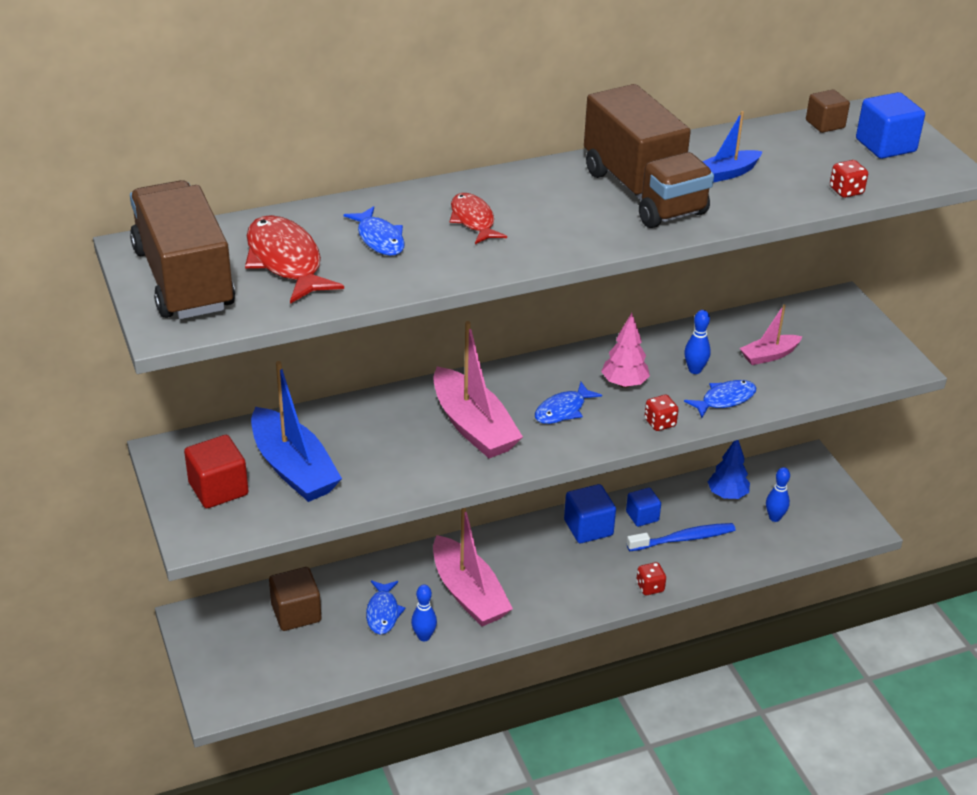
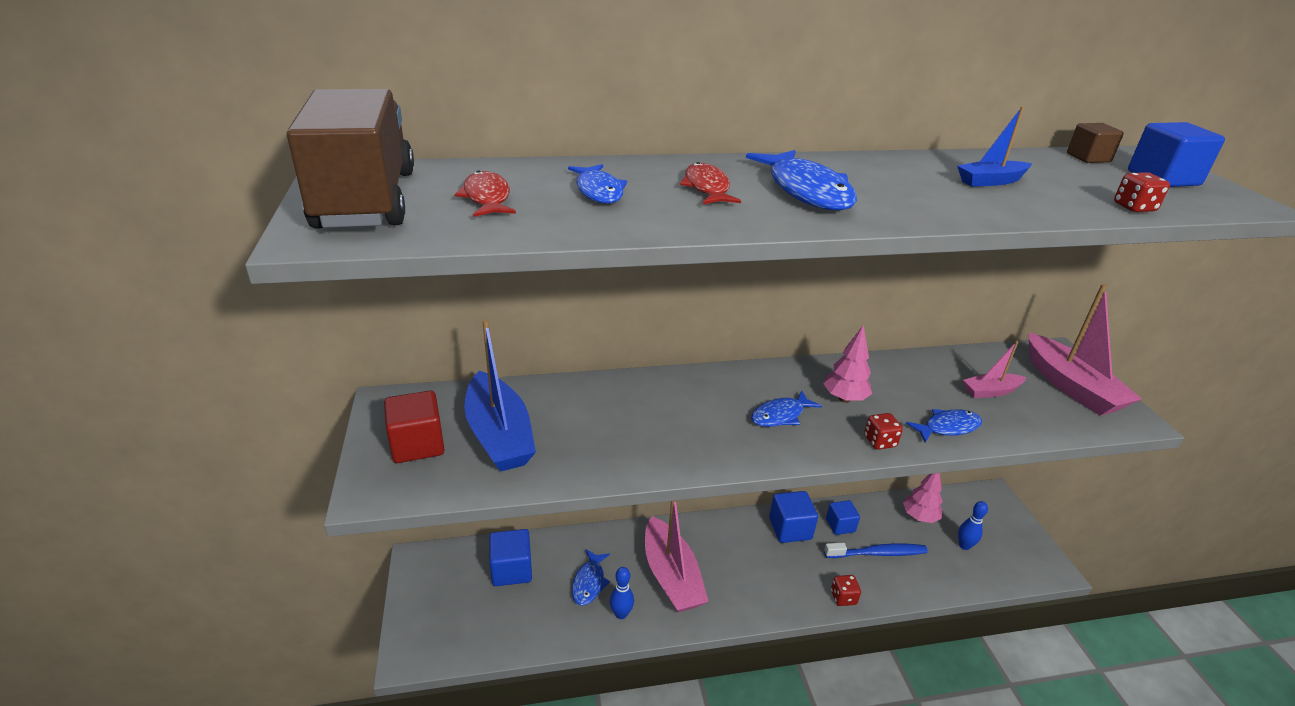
camera: 10 degrees right, 5 degrees down
red fish [245,215,344,304] -> red fish [454,170,516,217], size x0.62
brown cube [269,567,321,631] -> blue cube [489,529,532,586]
pink boat [433,321,523,458] -> pink boat moved to [1028,284,1142,416]
brown truck [584,84,714,228] -> none
blue bowling pin [684,310,711,374] -> none
blue tree [708,440,750,499] -> pink tree [903,473,943,523]
none -> blue fish [746,150,857,210]

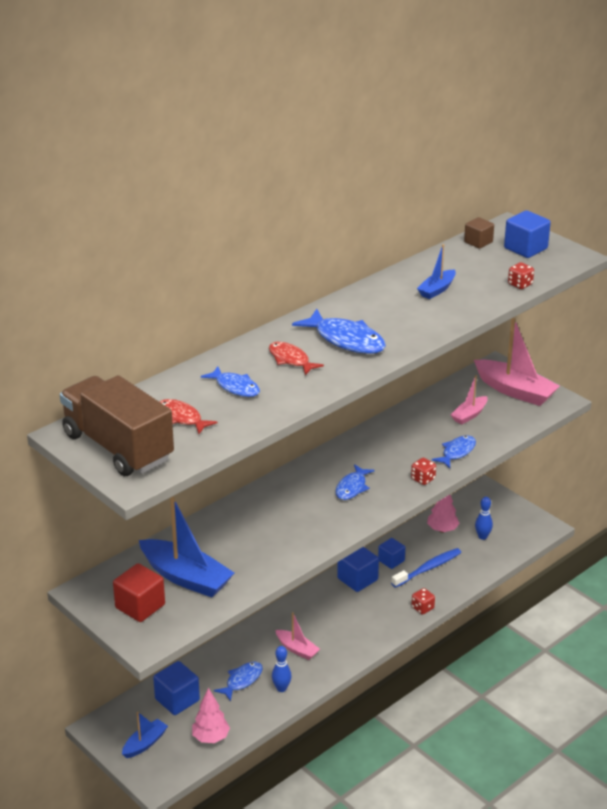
camera: 30 degrees left, 0 degrees up
blue fish [572,549,610,605] -> blue fish turned 120 degrees counterclockwise [214,662,263,701]
pink boat [645,501,709,613] -> pink boat [275,612,320,660], size x0.54
pink tree [823,325,872,403] -> pink tree moved to [192,688,230,743]
none -> blue boat [122,712,168,758]

